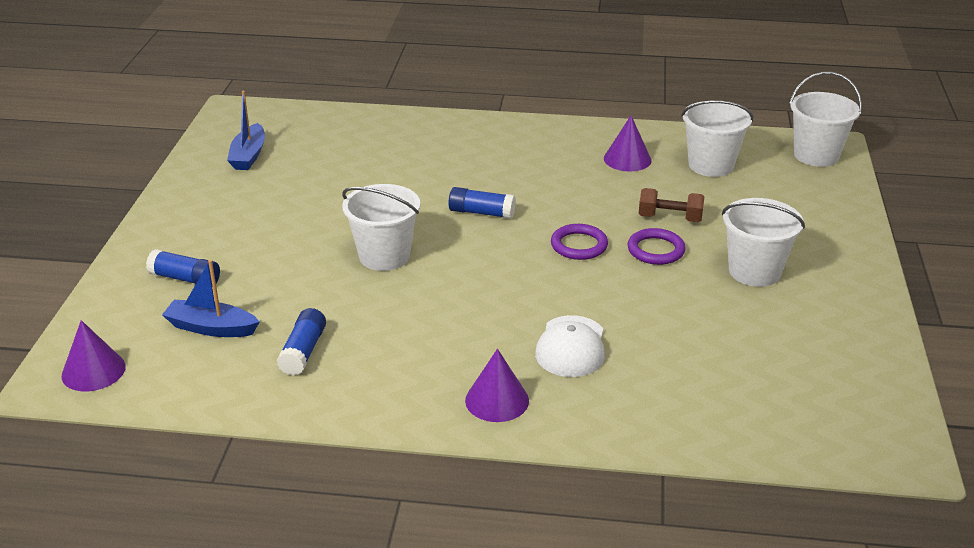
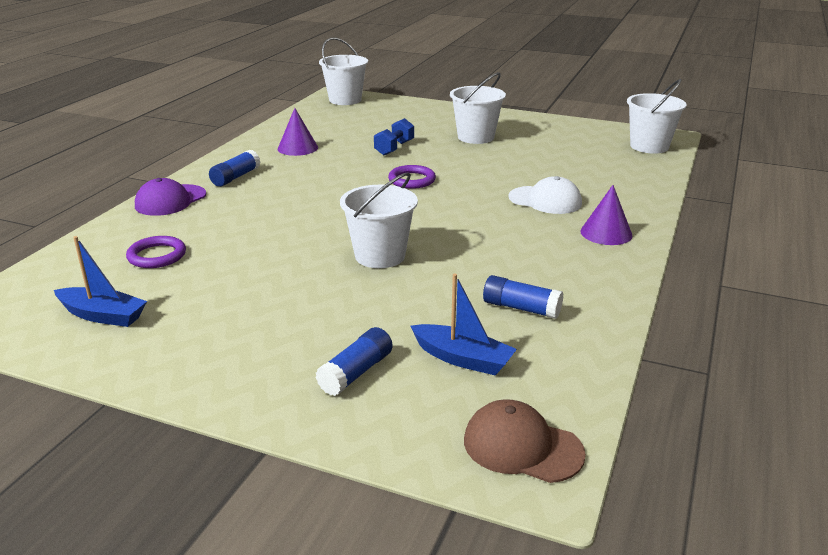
camera: 75 degrees left, 5 degrees down
purple cone [61,320,126,391] -> brown cap [464,399,586,483]
blue boat [162,260,259,337] -> blue boat turned 90 degrees counterclockwise [411,274,517,376]
blue glue stick [448,187,516,219] -> blue glue stick moved to [209,150,260,187]
purple ring [628,228,686,265] -> purple ring moved to [126,236,186,268]
brown dumbbell [639,188,704,222] -> blue dumbbell [374,118,414,156]
white bucket [681,100,753,177] -> white bucket moved to [627,79,687,154]
none -> purple cap [135,178,206,216]

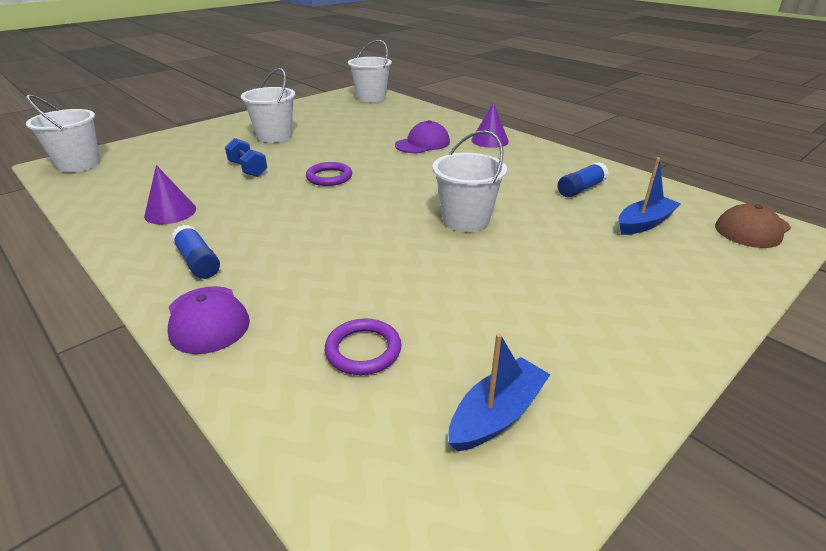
camera: 65 degrees left, 5 degrees up
blue glue stick [316,327,393,396] -> none
white cap [509,176,582,214] -> purple cap [395,120,450,153]

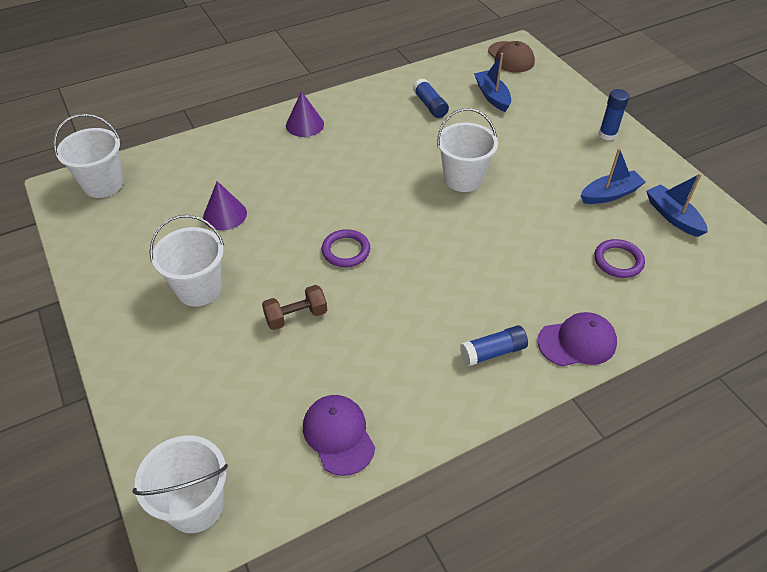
camera: 75 degrees left, 15 degrees up
purple cone [144,165,196,224] -> purple cone moved to [203,181,247,231]
blue dumbbell [225,138,267,177] -> brown dumbbell [262,285,327,330]
purple cap [395,120,450,153] -> purple cap moved to [303,395,375,476]
none -> blue boat [580,148,646,204]
none -> blue glue stick [599,89,629,141]

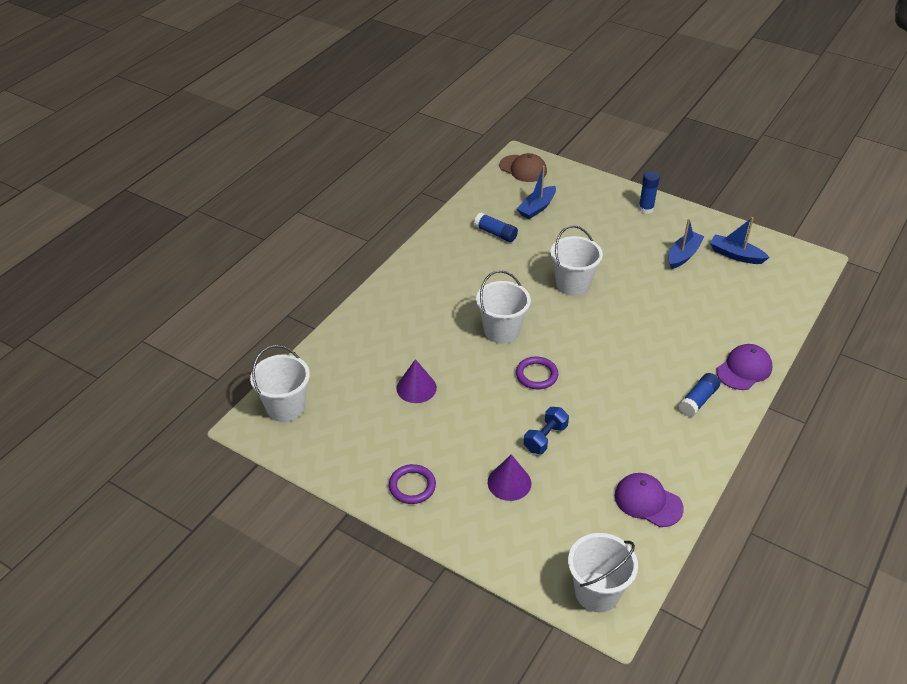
camera: 30 degrees left, 5 degrees down
white bucket [149,215,224,306] -> white bucket moved to [476,270,531,343]
brown dumbbell [262,285,327,330] -> blue dumbbell [524,407,569,454]
purple cone [286,91,324,137] -> purple cone moved to [488,454,531,501]
blue boat [474,53,511,112] -> blue boat turned 90 degrees counterclockwise [517,166,556,219]
purple ring [594,239,645,278] -> purple ring moved to [389,464,436,504]

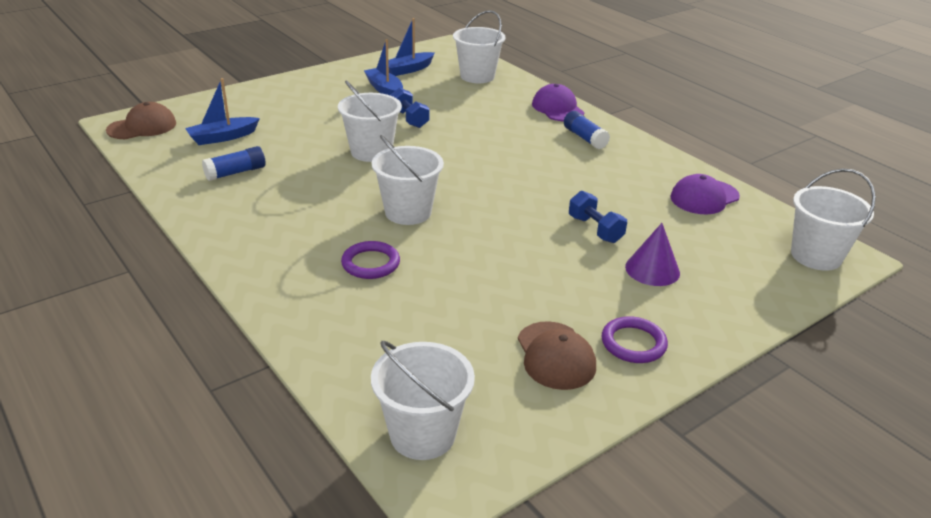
camera: 70 degrees left, 10 degrees down
purple cone [396,359,437,403] -> none
purple ring [516,357,558,389] -> purple ring moved to [341,241,400,279]
blue boat [517,166,556,219] -> blue boat turned 90 degrees clockwise [185,78,260,145]
blue glue stick [638,171,660,214] -> none
none -> blue dumbbell [390,88,429,128]
none -> white bucket [453,10,505,83]
none -> brown cap [518,321,596,390]

